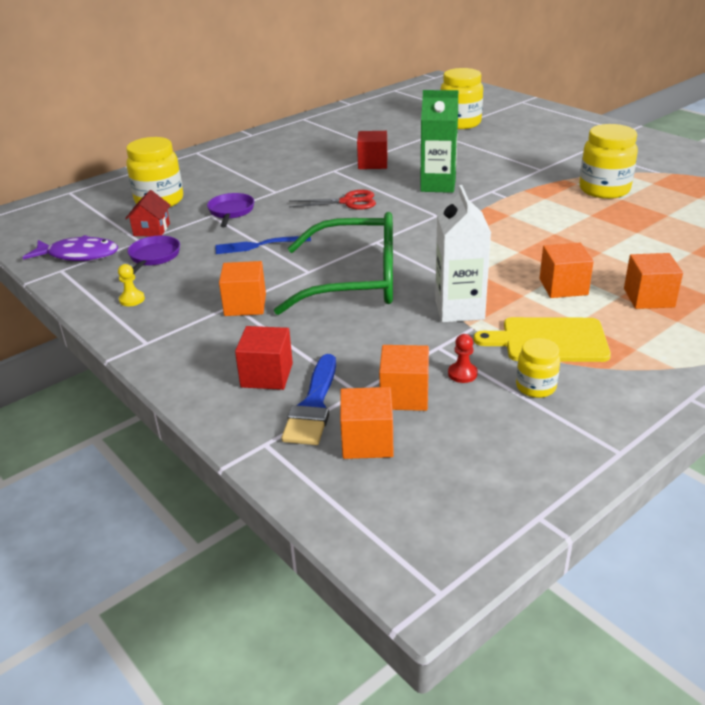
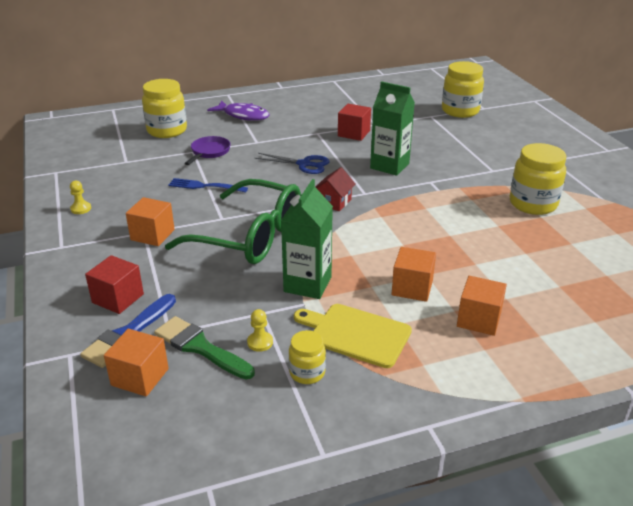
camera: 20 degrees right, 0 degrees up
purple fish [22,235,118,261] -> purple fish moved to [207,100,270,121]
red house [125,190,171,236] -> red house moved to [315,167,356,211]
purple pan [128,236,180,274] -> none
red scissors [289,190,376,209] -> blue scissors [254,153,329,174]
orange cube [379,345,429,411] -> green brush [154,316,255,379]
white carton [435,185,491,322] -> green carton [281,179,333,299]
red pawn [448,334,478,383] -> yellow pawn [247,309,273,352]

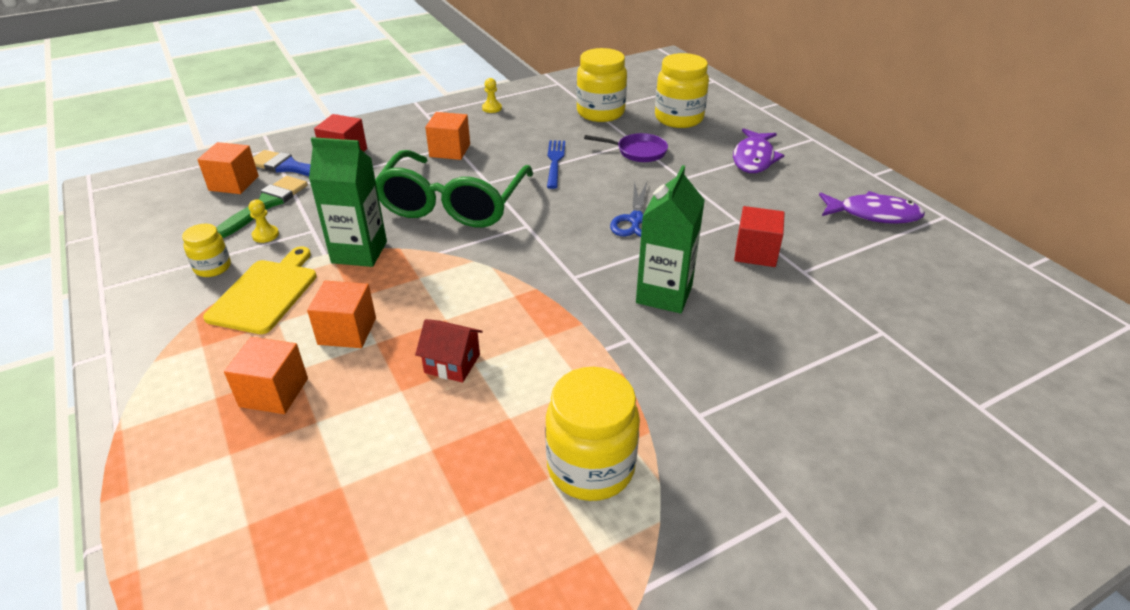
camera: 80 degrees right, 5 degrees up
red house [315,167,356,211] -> red house moved to [415,319,483,383]
yellow jar [442,61,484,118] -> yellow jar moved to [576,48,627,122]
none -> purple fish [819,191,925,224]

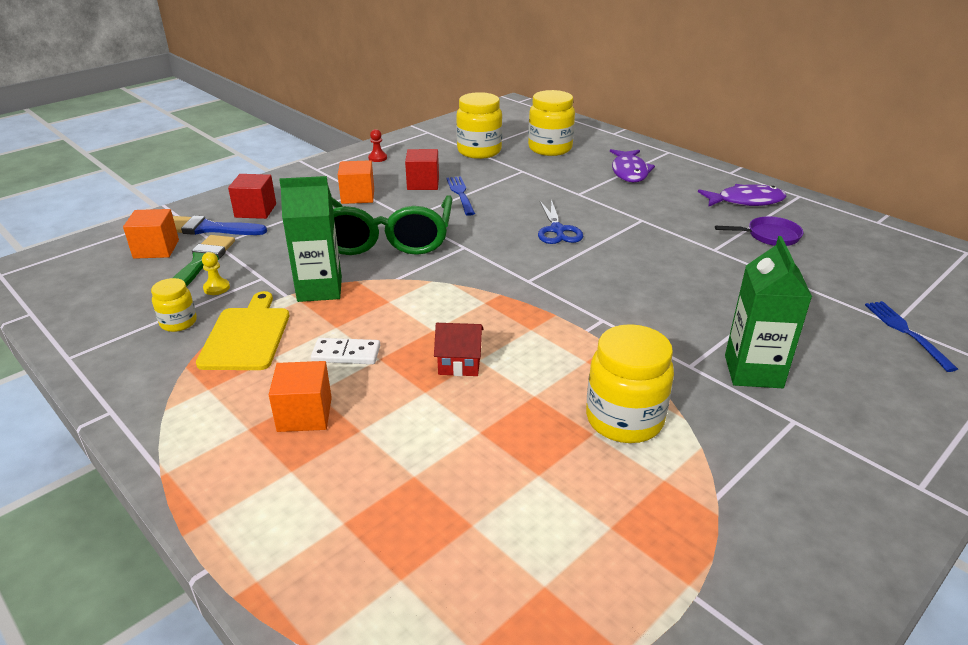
camera: 15 degrees left, 5 degrees down
orange cube [307,281,376,348] -> white domino [311,338,380,364]
yellow pawn [482,78,502,113] -> red pawn [368,129,387,162]
purple pan [584,133,668,162] -> purple pan moved to [715,216,803,246]
green carton [636,165,705,314] -> green carton moved to [725,236,812,388]
red cube [734,206,785,267] -> red cube moved to [405,149,439,190]
none -> blue fork [865,301,958,372]

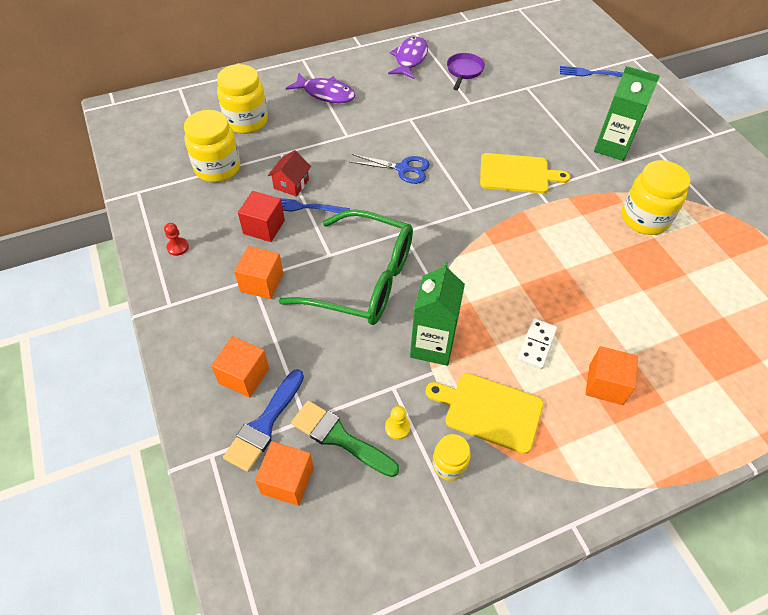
camera: 70 degrees left, 20 degrees up
red cube [228,174,276,219] -> orange cube [211,336,269,398]
red house [434,323,484,376] -> red house moved to [268,150,311,196]
none -> yellow cutting board [480,153,570,193]

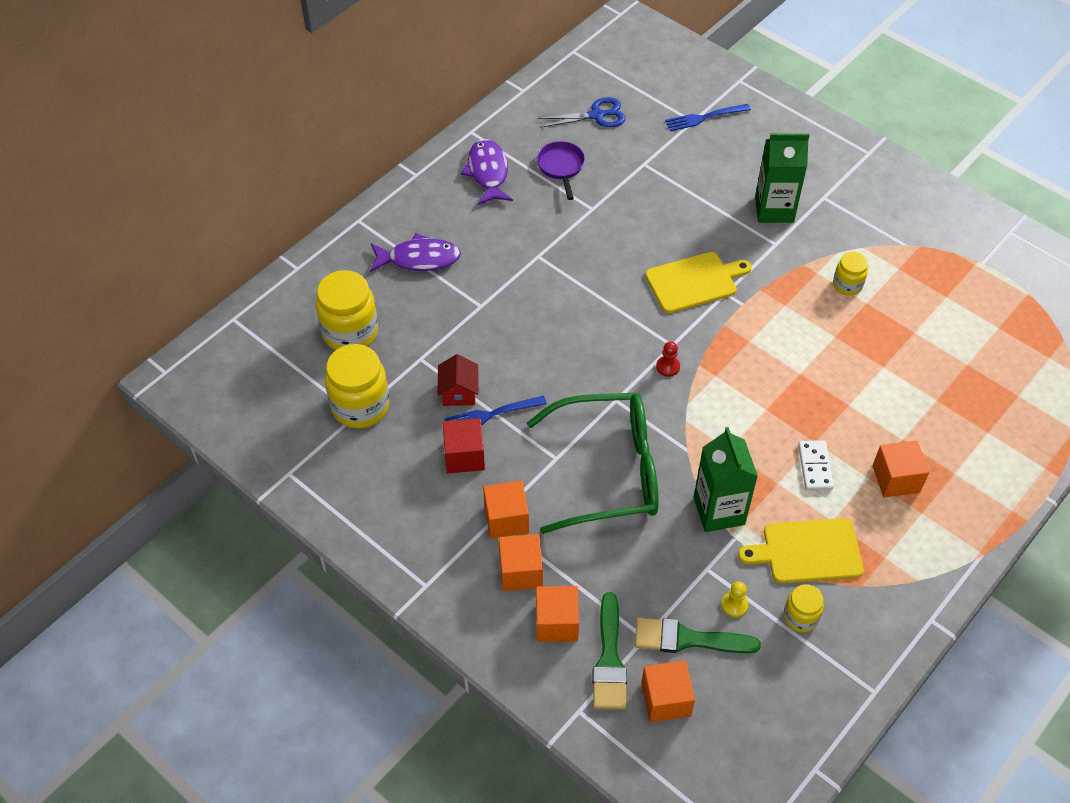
camera: 25 degrees left, 0 degrees up
red pawn [164,223,189,256] -> red pawn moved to [656,342,680,377]
blue brush [223,369,304,472] -> green brush [593,592,627,710]
blue scissors [350,154,430,184] -> blue scissors moved to [538,97,626,128]
yellow jar [622,160,690,235] -> yellow jar [833,252,868,296], size x0.55
none -> orange cube [499,534,543,591]

